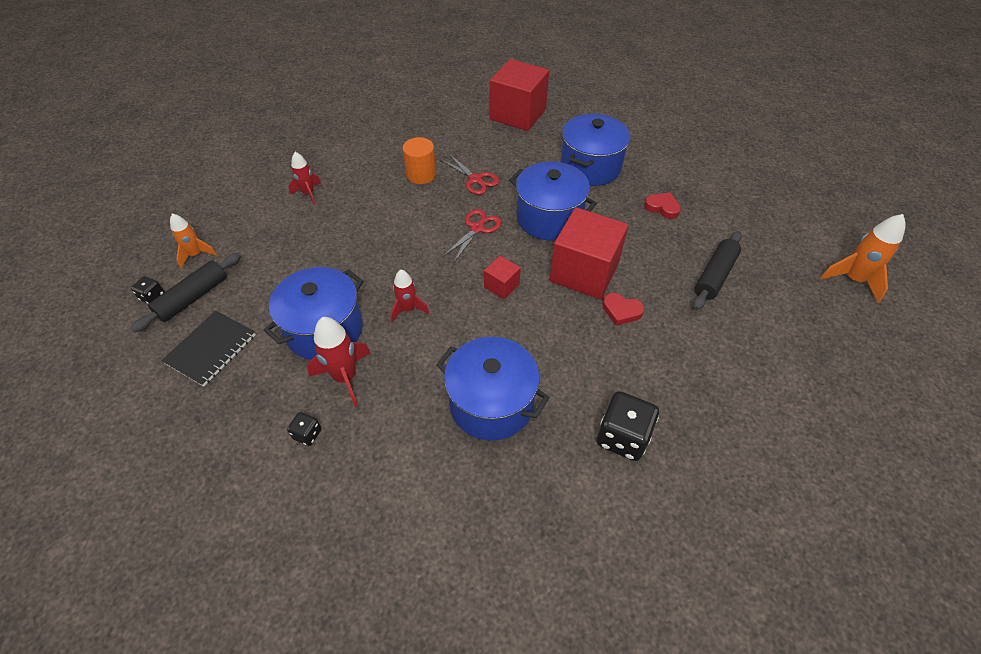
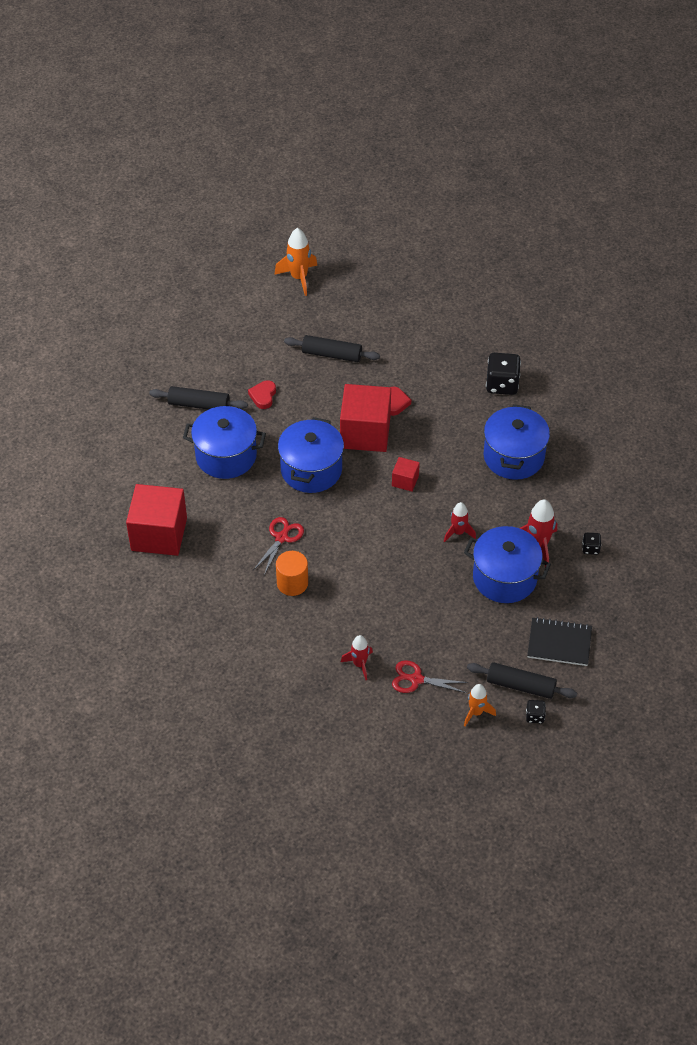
camera: 110 degrees left, 0 degrees up
red scissors [444,209,502,262] -> red scissors moved to [392,660,468,693]
none -> black rolling pin [149,386,248,410]

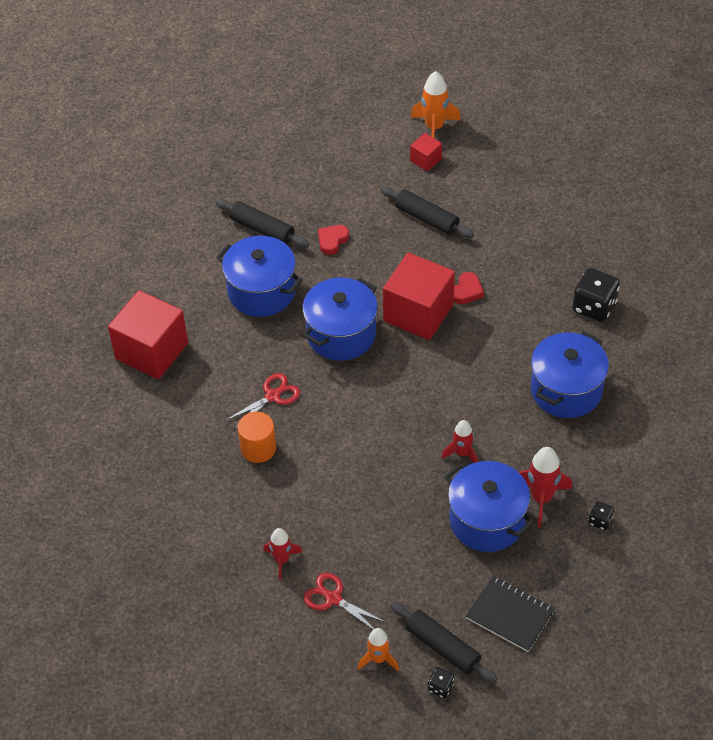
camera: 25 degrees right, 0 degrees up
red cube [392,457,420,492] -> red cube moved to [410,133,442,171]

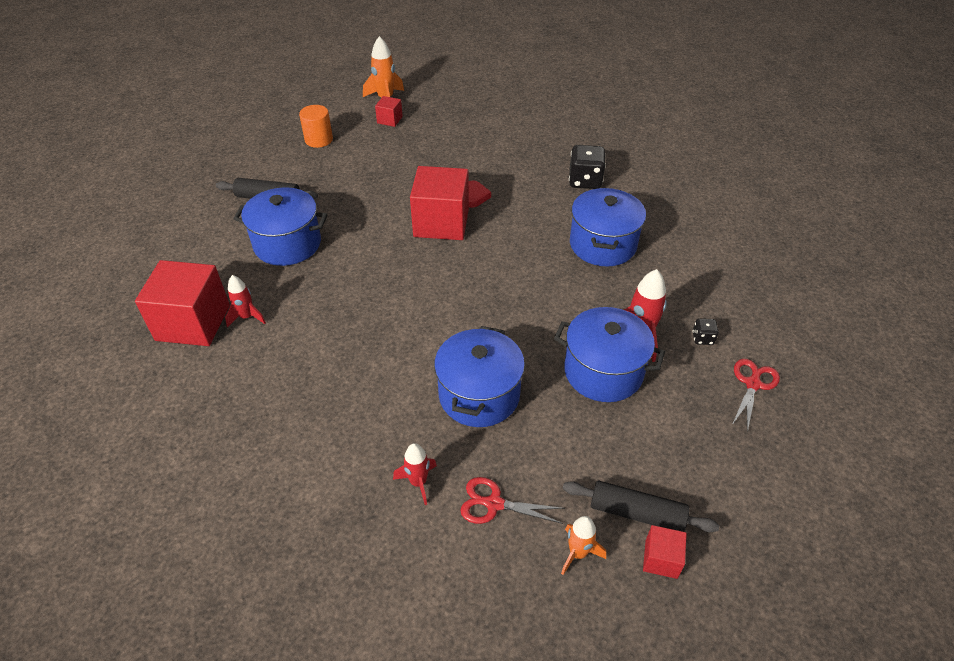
camera: 25 degrees left, 5 degrees down
red scissors [225,373,300,429] -> red scissors moved to [732,359,780,433]
orange cylinder [238,412,276,463] -> orange cylinder moved to [299,105,333,148]
blue pot [303,278,378,361] -> blue pot moved to [434,326,525,427]
red heart [318,225,349,255] -> none
black rolling pin [381,187,474,238] -> none
black dice [428,667,454,698] -> red cube [643,525,687,579]
red rocket [441,420,478,463] -> red rocket moved to [225,275,266,327]
black notebook [466,576,555,652] -> none

